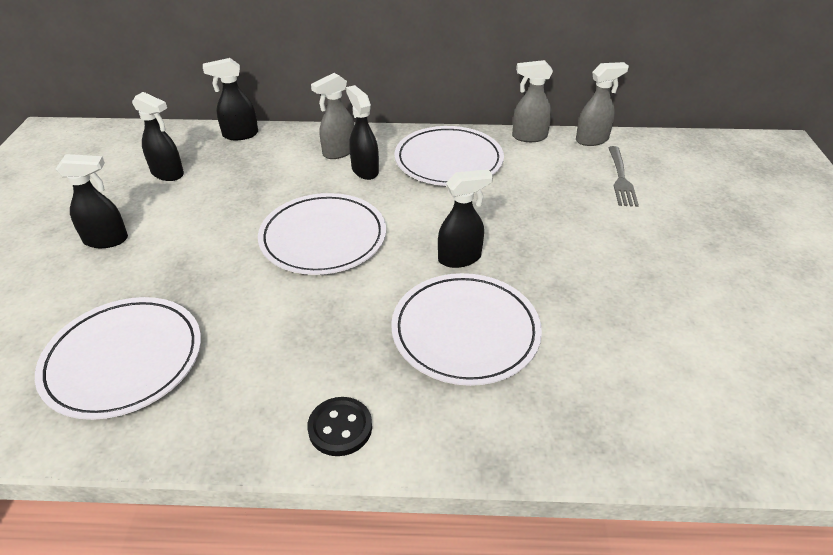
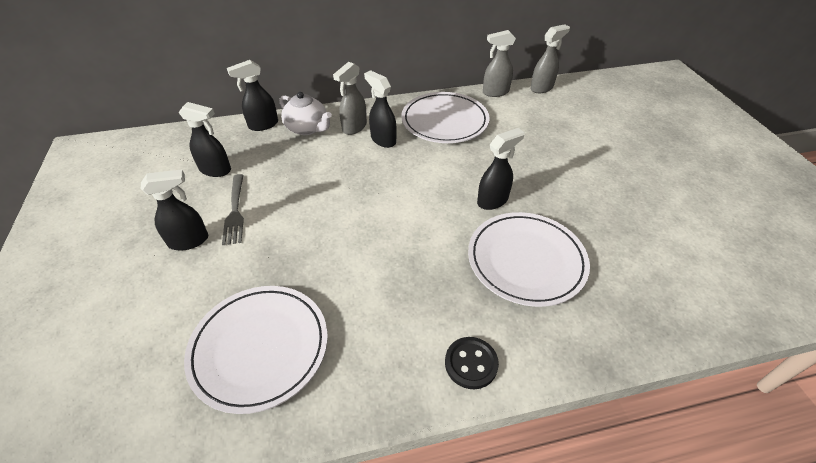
camera: 15 degrees left, 5 degrees up
white plate [258,193,386,275] -> none
grey fork [608,146,639,207] -> grey fork moved to [222,174,244,245]
none -> white teapot [279,92,332,135]

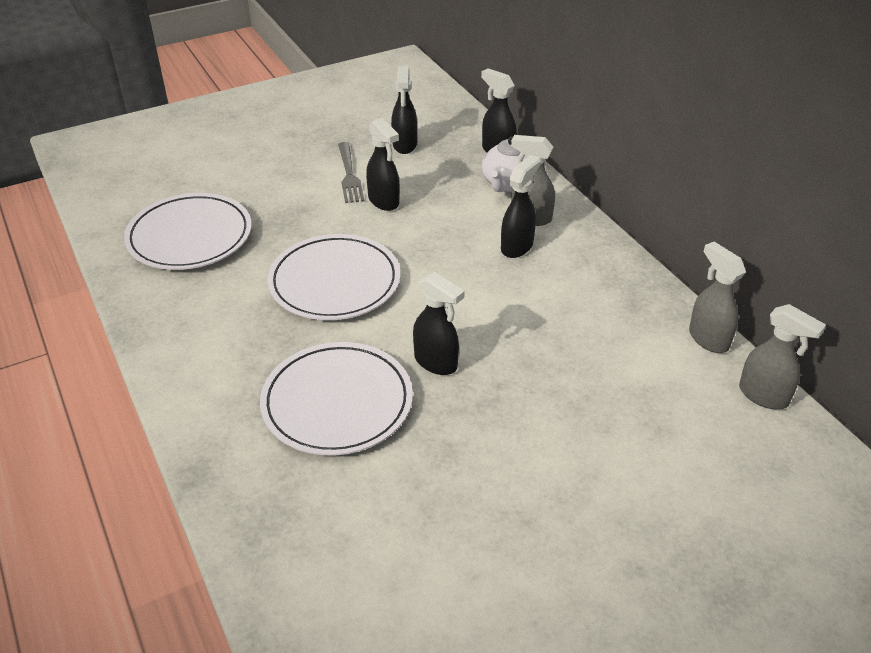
camera: 75 degrees right, 5 degrees down
black spray bottle [141,169,208,250] -> black spray bottle moved to [366,118,399,211]
grey fork [222,174,244,245] -> grey fork turned 75 degrees counterclockwise [338,142,364,203]
white plate [401,92,490,143] -> white plate moved to [267,234,400,320]
black button [445,337,499,389] -> none

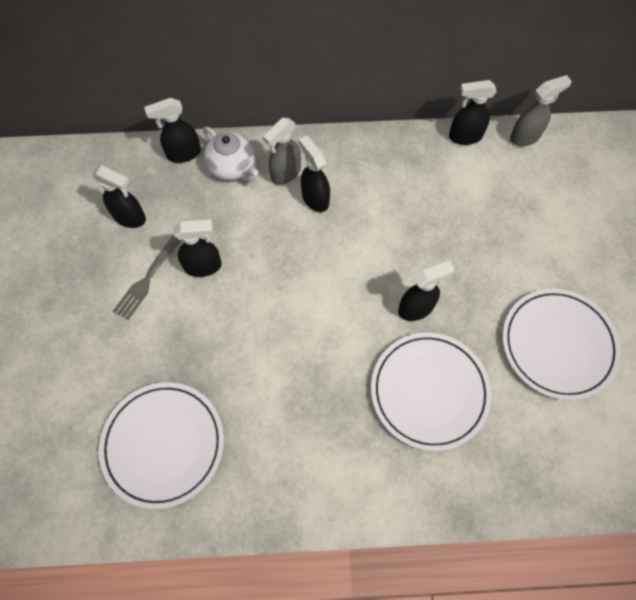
camera: 65 degrees left, 25 degrees up
white plate [267,234,400,320] -> white plate moved to [502,289,621,400]
grey fork [338,142,364,203] -> grey fork turned 105 degrees clockwise [113,235,182,320]
grey spray bottle [689,242,746,353] -> black spray bottle [449,80,497,145]

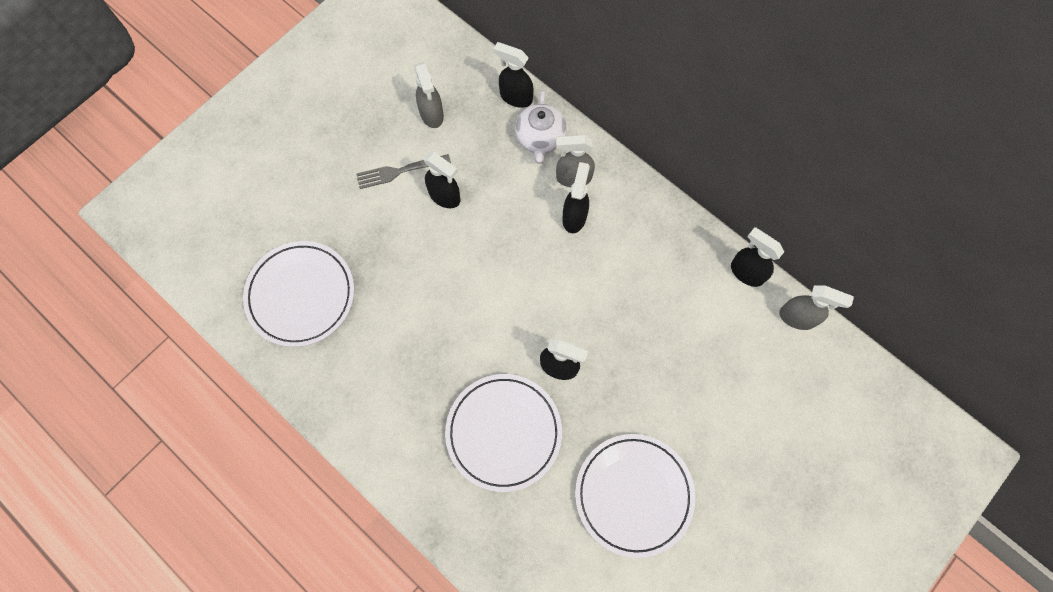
camera: 45 degrees right, 5 degrees up
black spray bottle [92,165,146,228] -> grey spray bottle [414,62,444,128]

